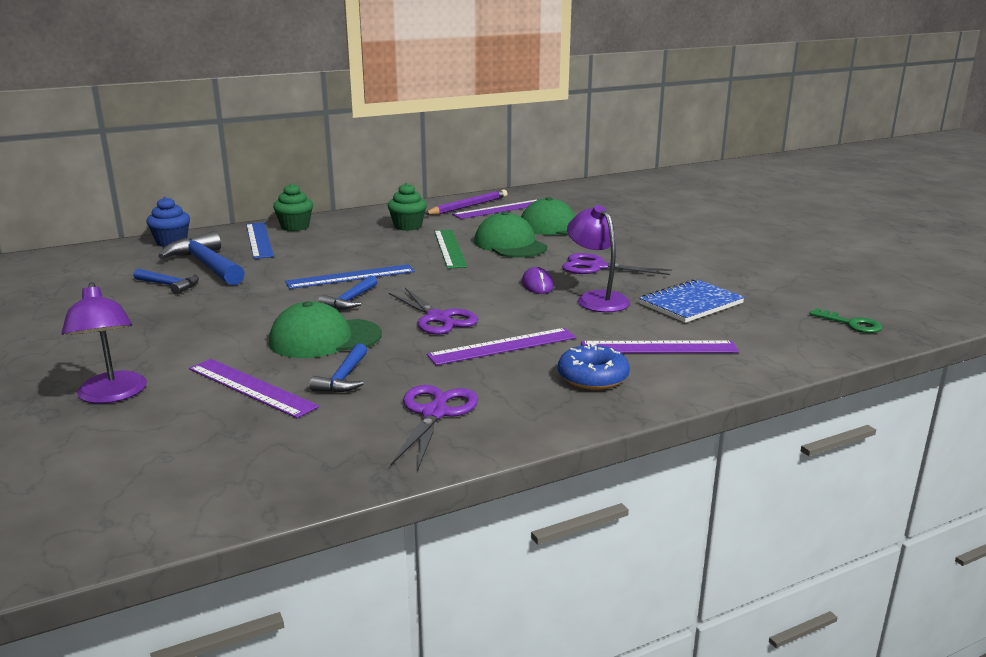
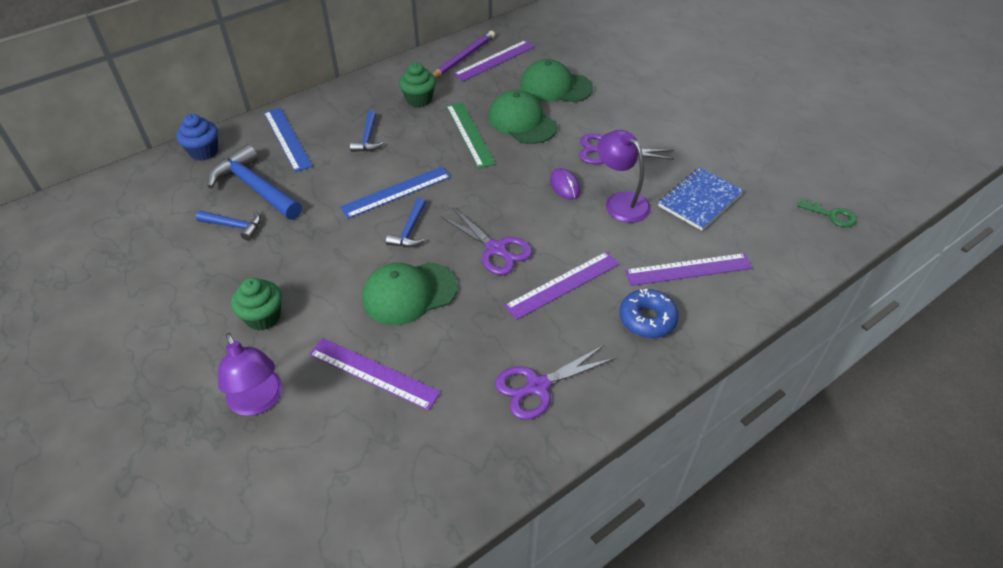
camera: 10 degrees left, 25 degrees up
green cupcake [273,183,313,231] -> green cupcake moved to [231,278,282,331]
blue hammer [310,343,367,393] -> blue hammer moved to [350,111,384,152]
purple scissors [390,385,478,469] -> purple scissors turned 120 degrees counterclockwise [495,345,615,420]

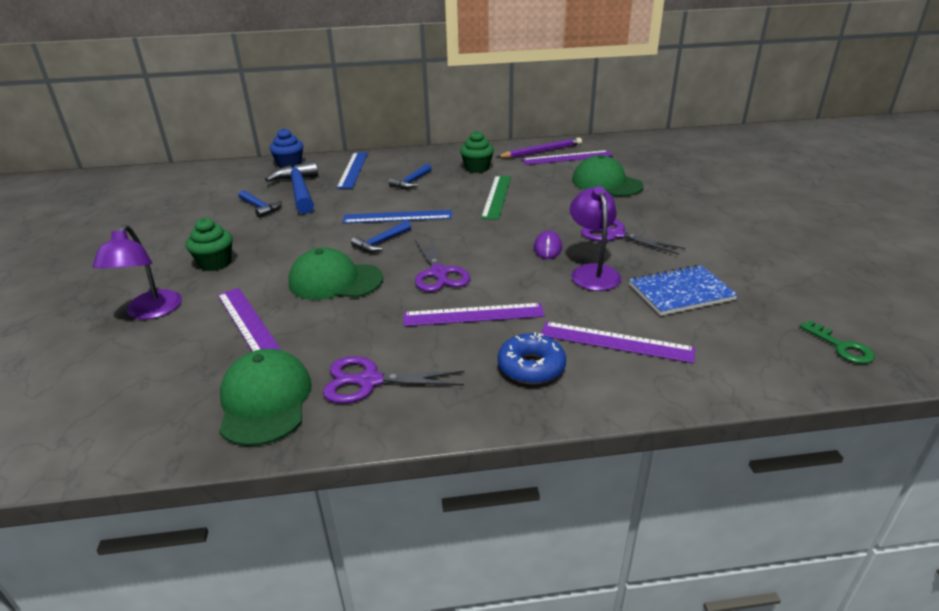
camera: 30 degrees right, 15 degrees down
green cap [488,90,557,144] -> green cap moved to [219,349,312,446]

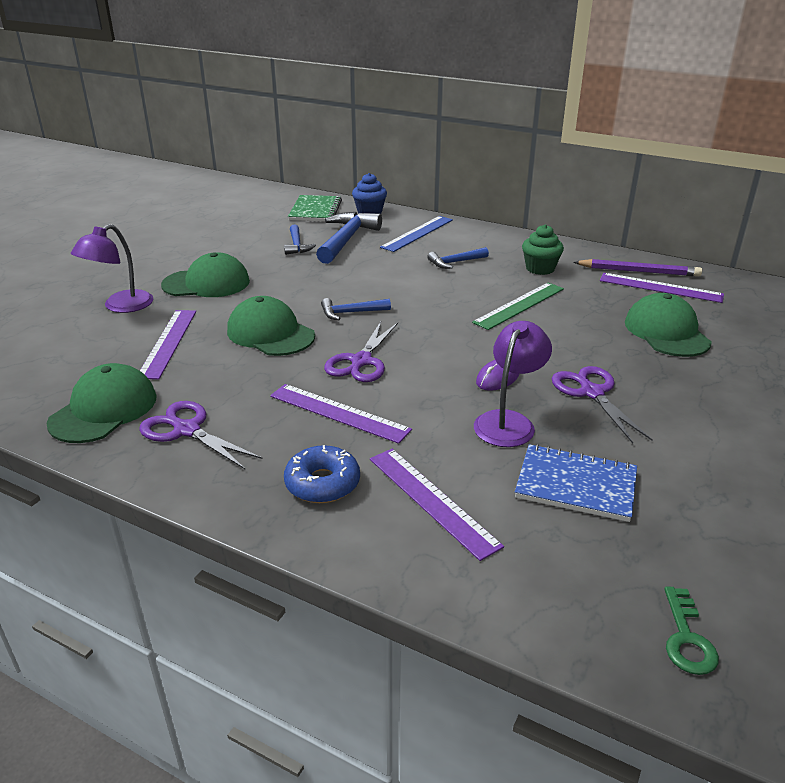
camera: 35 degrees right, 0 degrees up
green cupcake [186,218,233,271] -> green cap [161,252,250,297]
blue ruler [343,210,452,223] -> none
none -> green notebook [288,195,342,221]

